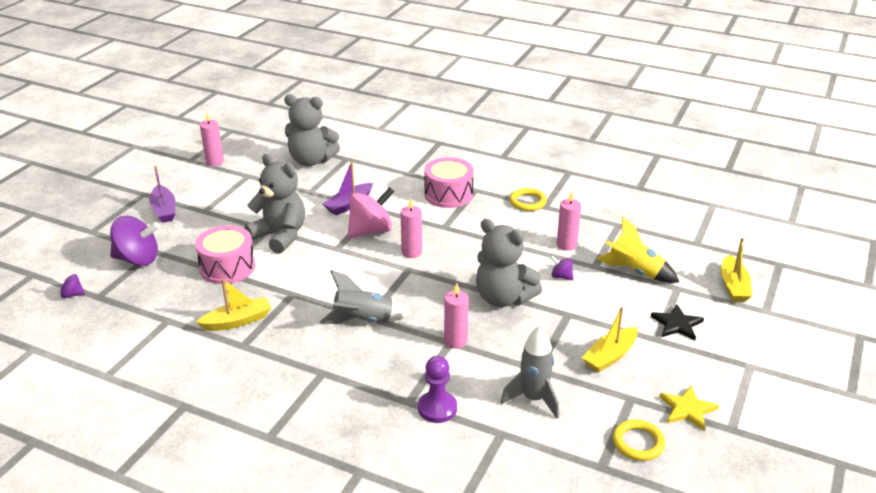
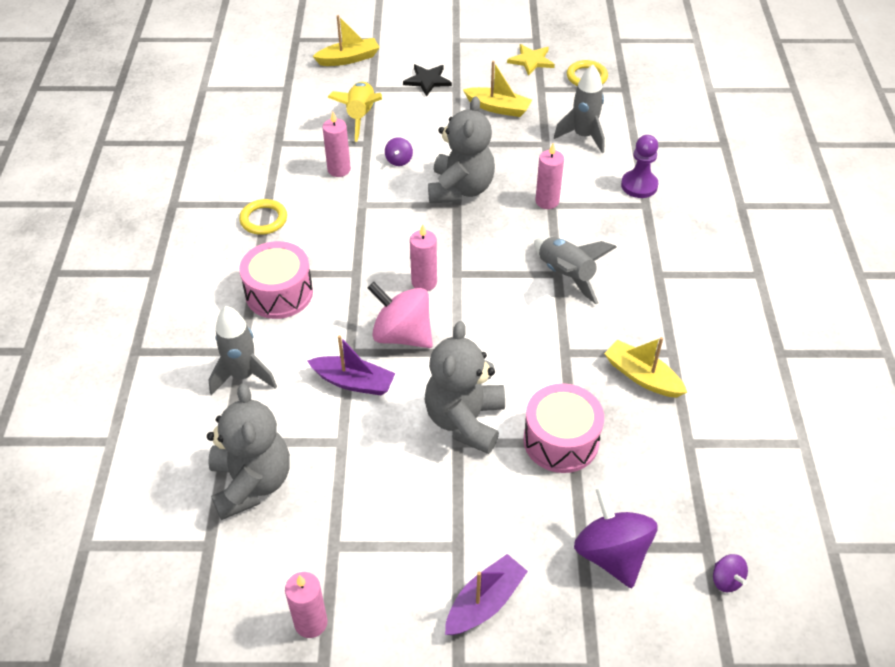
camera: 115 degrees left, 15 degrees up
none -> grey rocket [208,306,277,395]

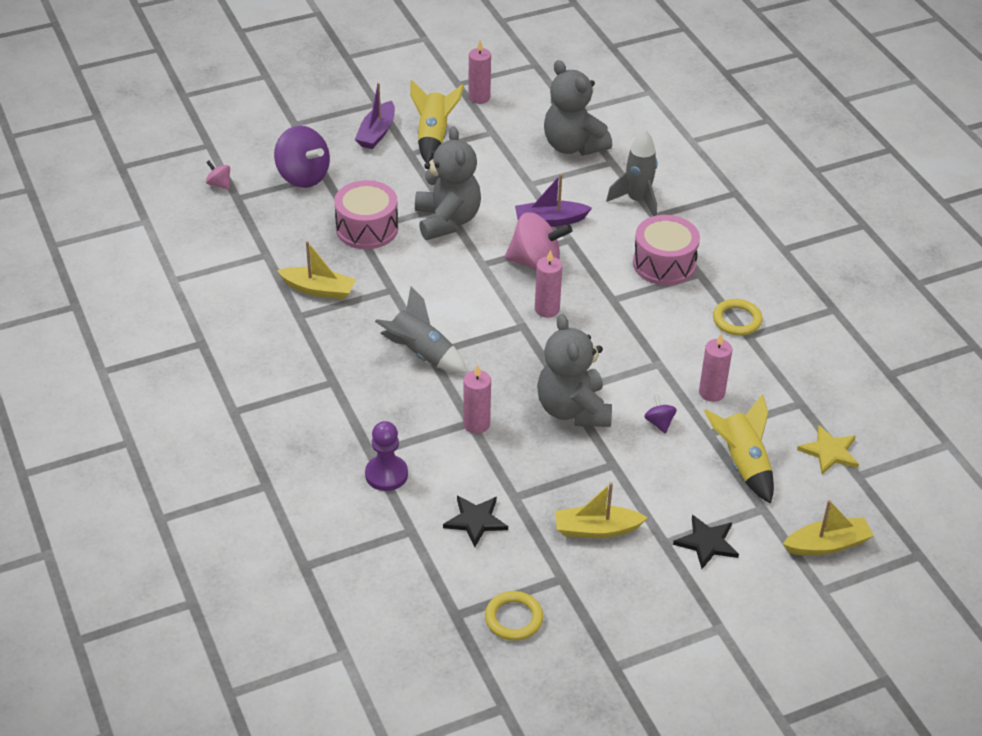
camera: 155 degrees right, 5 degrees down
yellow boat [313,15,380,66] -> yellow boat turned 150 degrees counterclockwise [783,500,874,555]
yellow star [507,44,555,76] -> yellow star moved to [797,425,859,474]
grey rocket [554,65,605,153] -> black star [443,496,508,547]
purple spinning top [713,554,748,592] -> pink spinning top [206,161,230,190]
none -> yellow rocket [410,80,464,163]

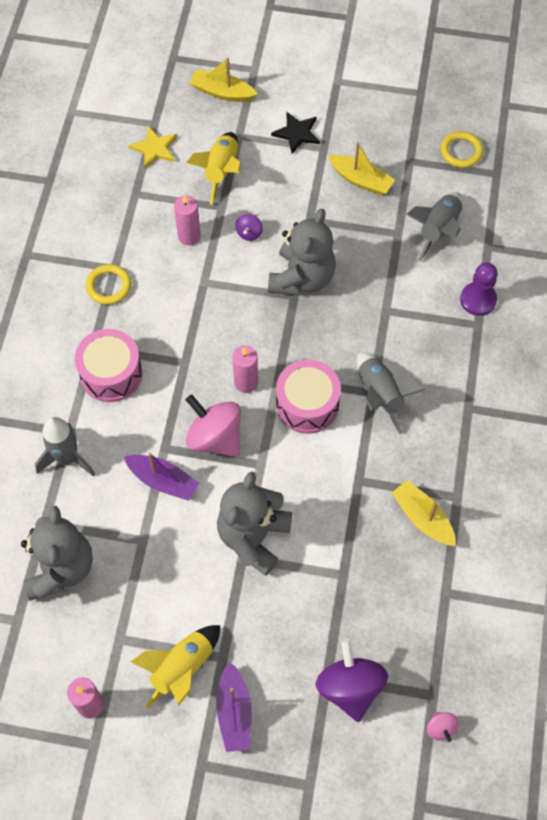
camera: 145 degrees left, 20 degrees up
pink drum [334,180,398,249] -> pink drum moved to [276,360,341,434]
purple boat [355,83,395,149] -> purple boat turned 120 degrees clockwise [216,662,252,752]
black star [443,496,508,547] -> grey rocket [406,192,463,261]
pink candle [463,365,491,434] -> none

